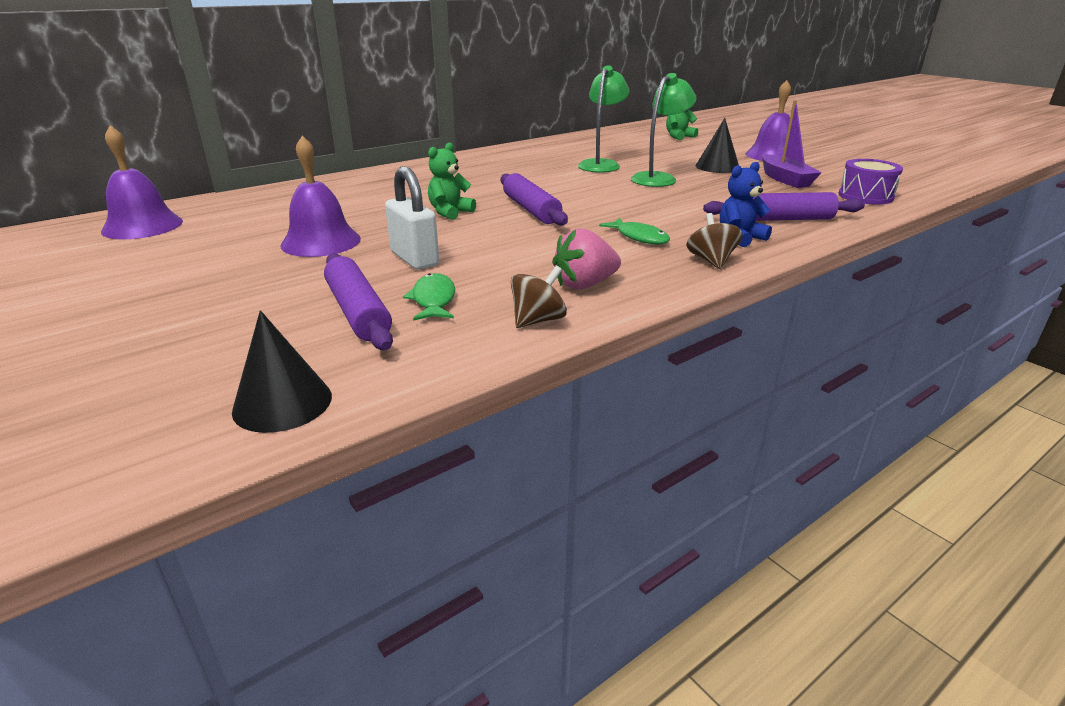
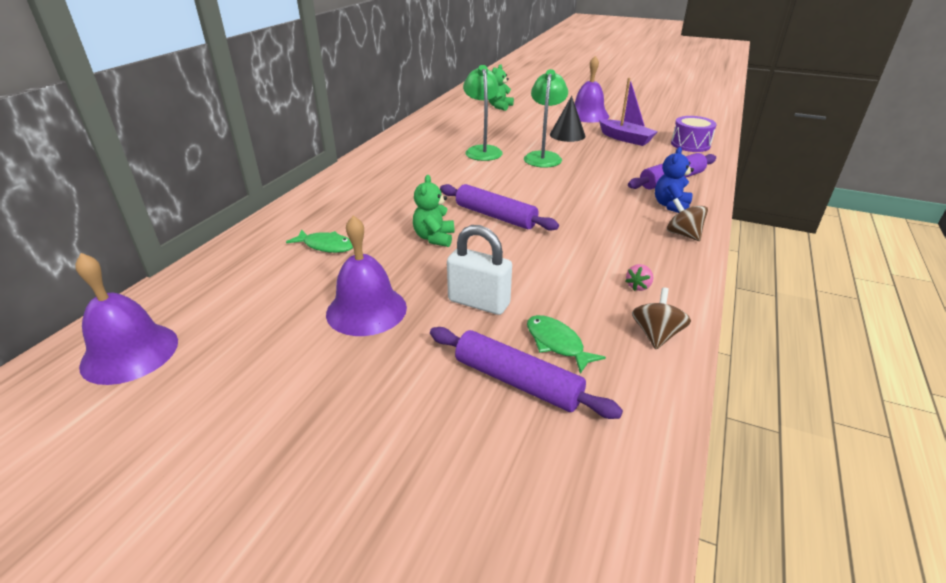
camera: 30 degrees left, 5 degrees up
black cone [232,310,332,433] -> none
pink strawberry [552,228,621,290] -> pink strawberry [625,264,653,291], size x0.53
green fish [599,218,670,244] -> green fish moved to [286,229,353,253]

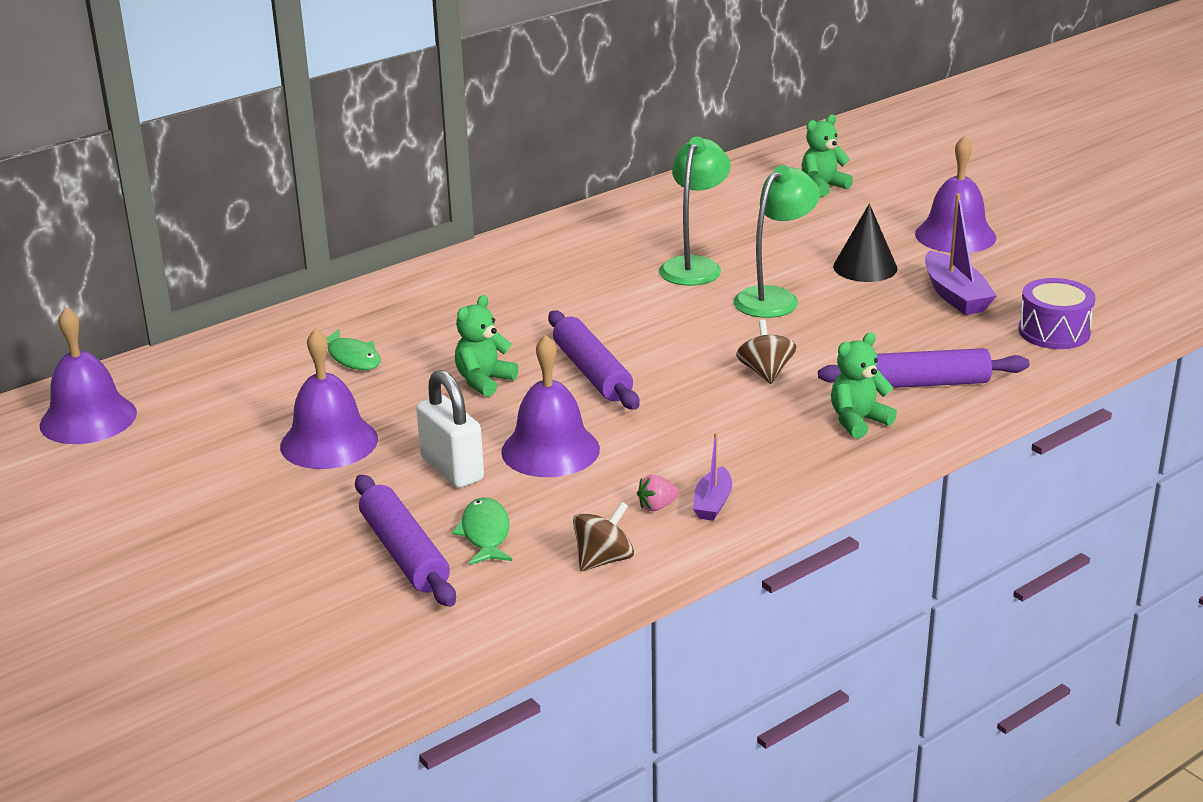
camera: 30 degrees right, 5 degrees down
blue teddy bear [655,147,694,213] -> green teddy bear [831,332,897,439]
brown spinning top [667,198,708,241] -> brown spinning top moved to [736,320,796,384]
none -> purple bell [501,334,600,477]
none -> purple boat [693,433,732,521]

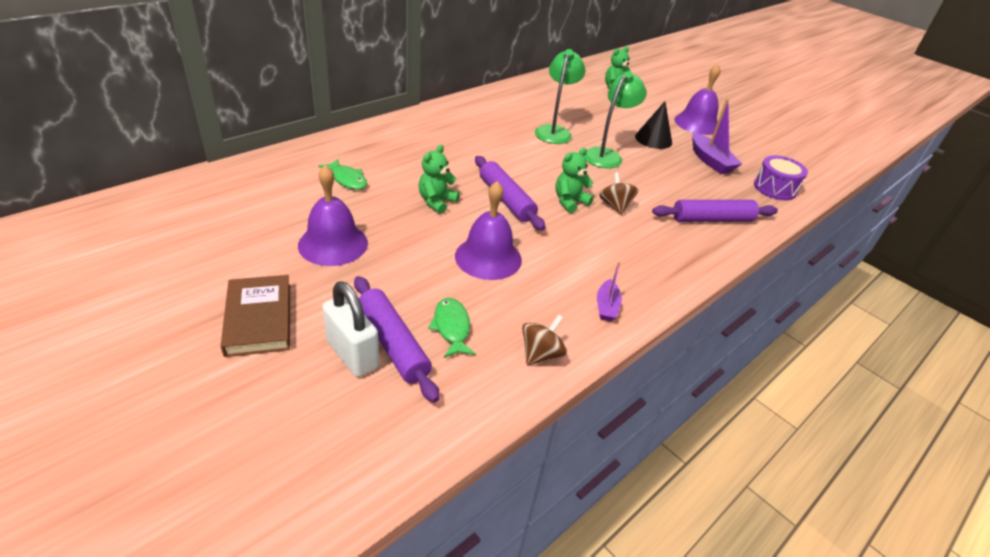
camera: 10 degrees left, 10 degrees up
purple bell [40,307,137,444] -> none
white padlock [416,370,484,488] -> white padlock moved to [322,281,379,377]
pink strawberry [637,475,679,511] -> none
green teddy bear [831,332,897,439] -> green teddy bear moved to [555,148,594,213]
none -> brown book [221,275,290,357]

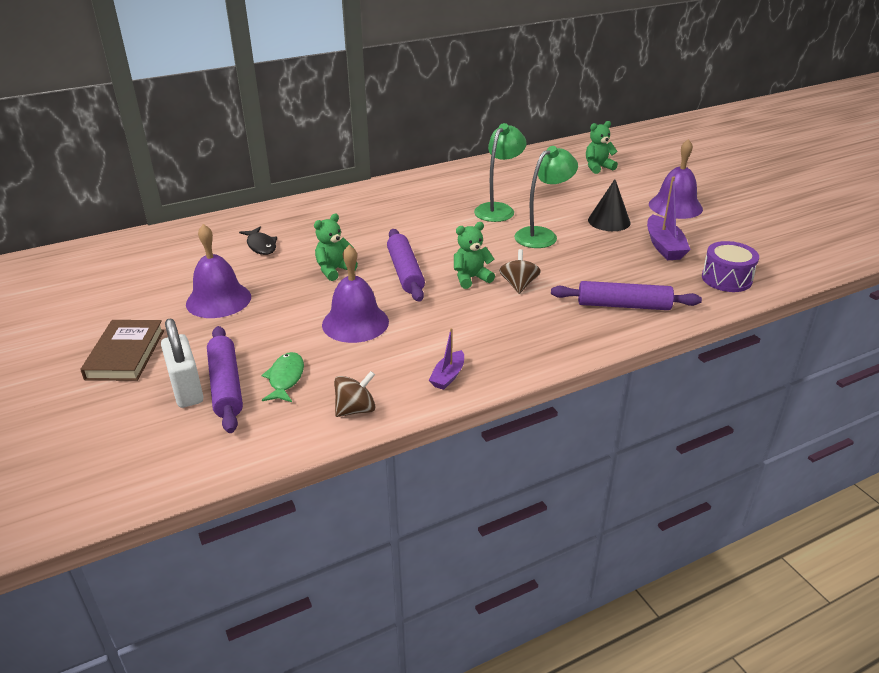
camera: 20 degrees right, 5 degrees down
green fish [318,159,367,190] -> black fish [239,227,277,255]

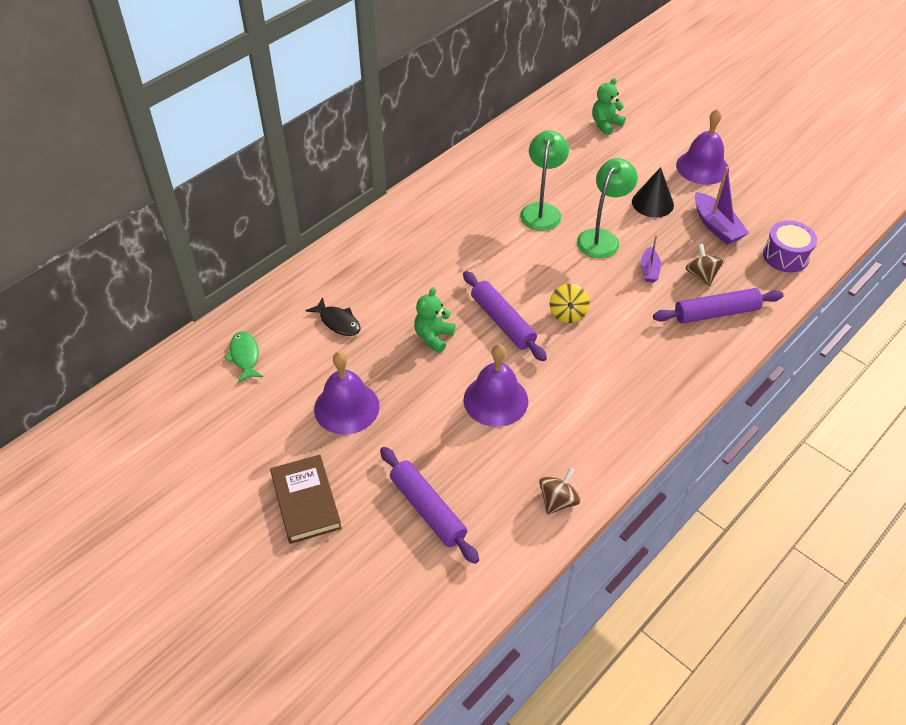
camera: 20 degrees left, 15 degrees up
white padlock [161,318,204,408] -> none
green fish [261,352,304,402] -> green fish moved to [225,331,263,383]
purple boat [429,328,464,390] -> purple boat moved to [641,235,661,282]
green teddy bear [454,222,495,289] -> yellow spinning top [550,284,590,323]
brown spinning top [499,249,541,294] -> brown spinning top moved to [685,244,724,286]

